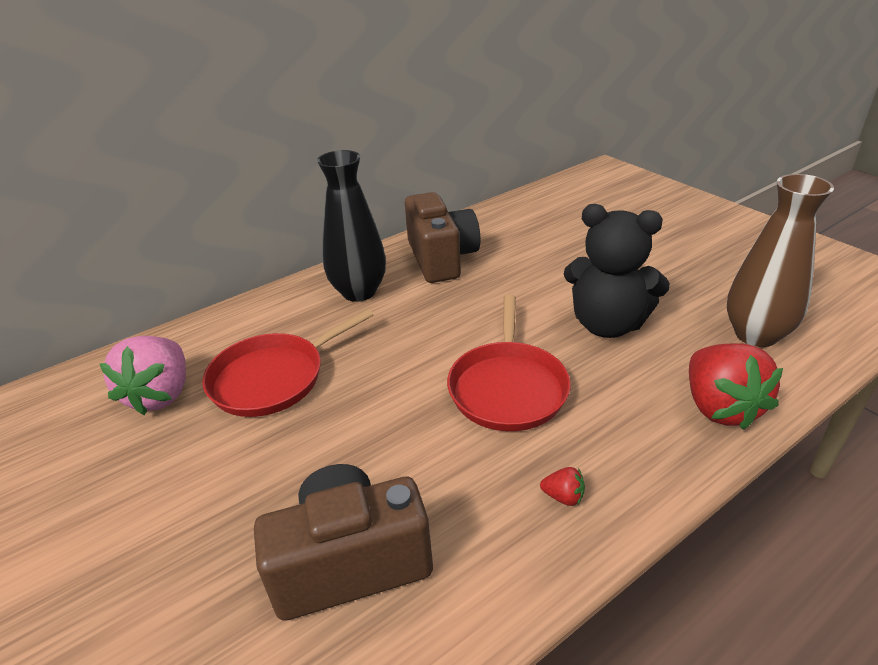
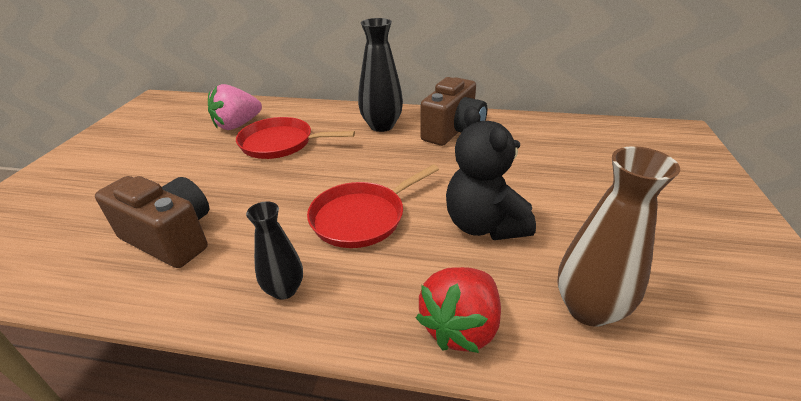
camera: 45 degrees right, 0 degrees up
red strawberry [540,467,585,506] -> black vase [246,201,303,300]

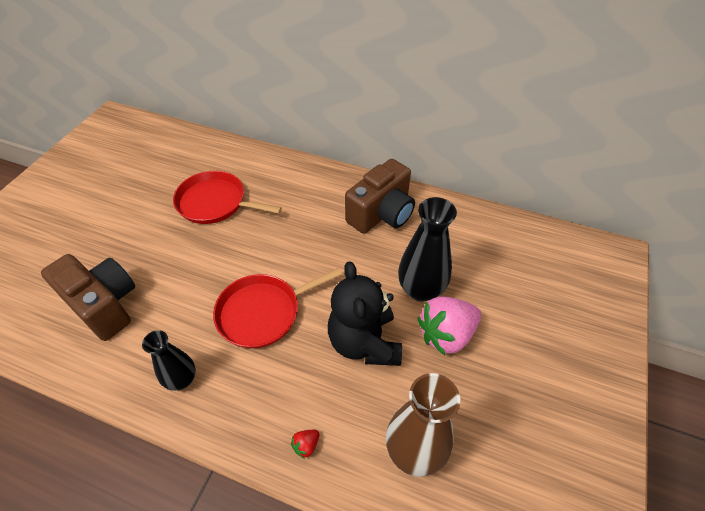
camera: 10 degrees right, 15 degrees up
pink strawberry [208,84,262,130] -> pink strawberry moved to [418,296,481,355]
black vase [358,18,403,132] -> black vase moved to [398,197,457,302]
red strawberry [416,267,501,353] -> red strawberry [291,430,319,459], size x0.40

